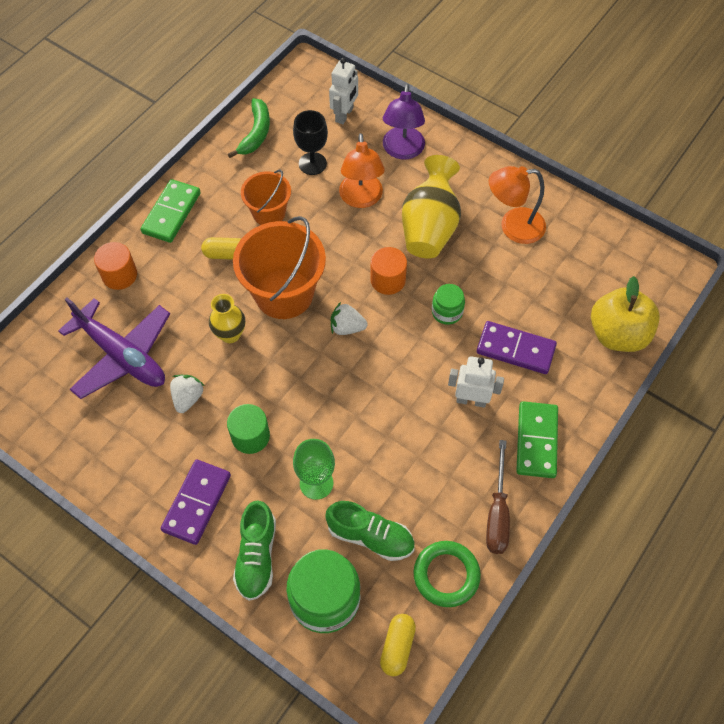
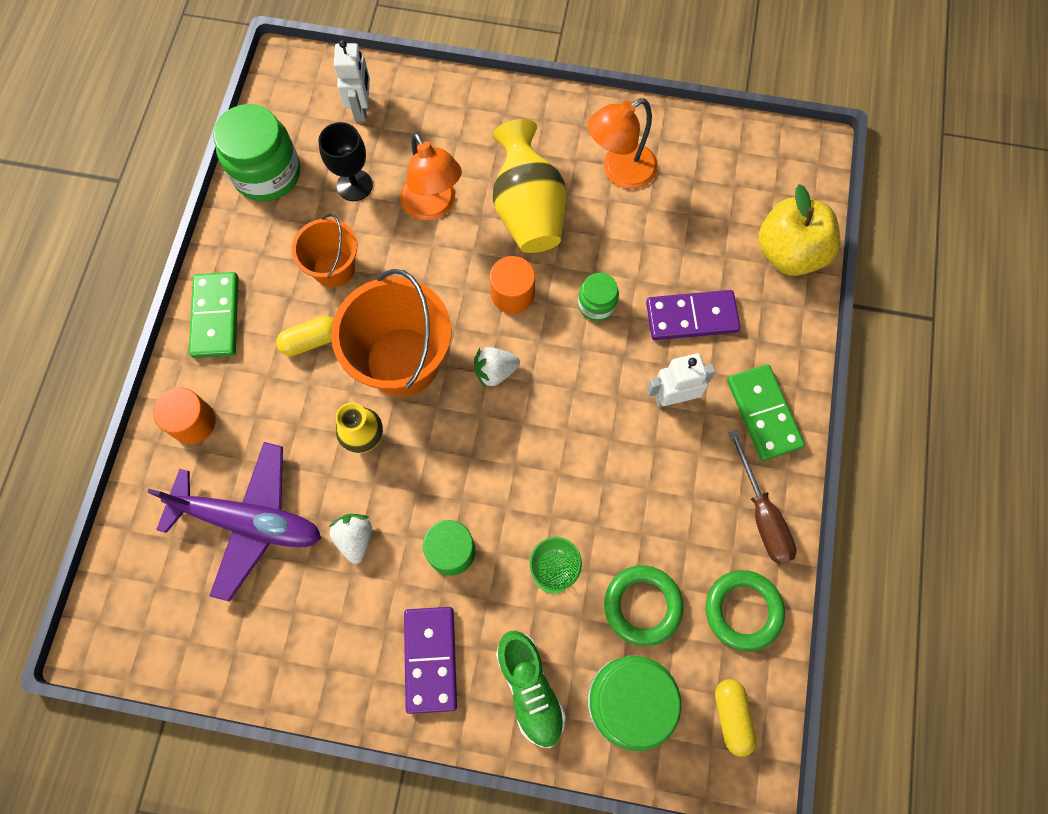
camera: 25 degrees left, 10 degrees up
green banana [228,98,270,158] -> green jar [213,104,300,201]
green shoe [325,501,415,561] -> green ring [604,565,683,646]
purple lamp [383,84,425,159] -> none

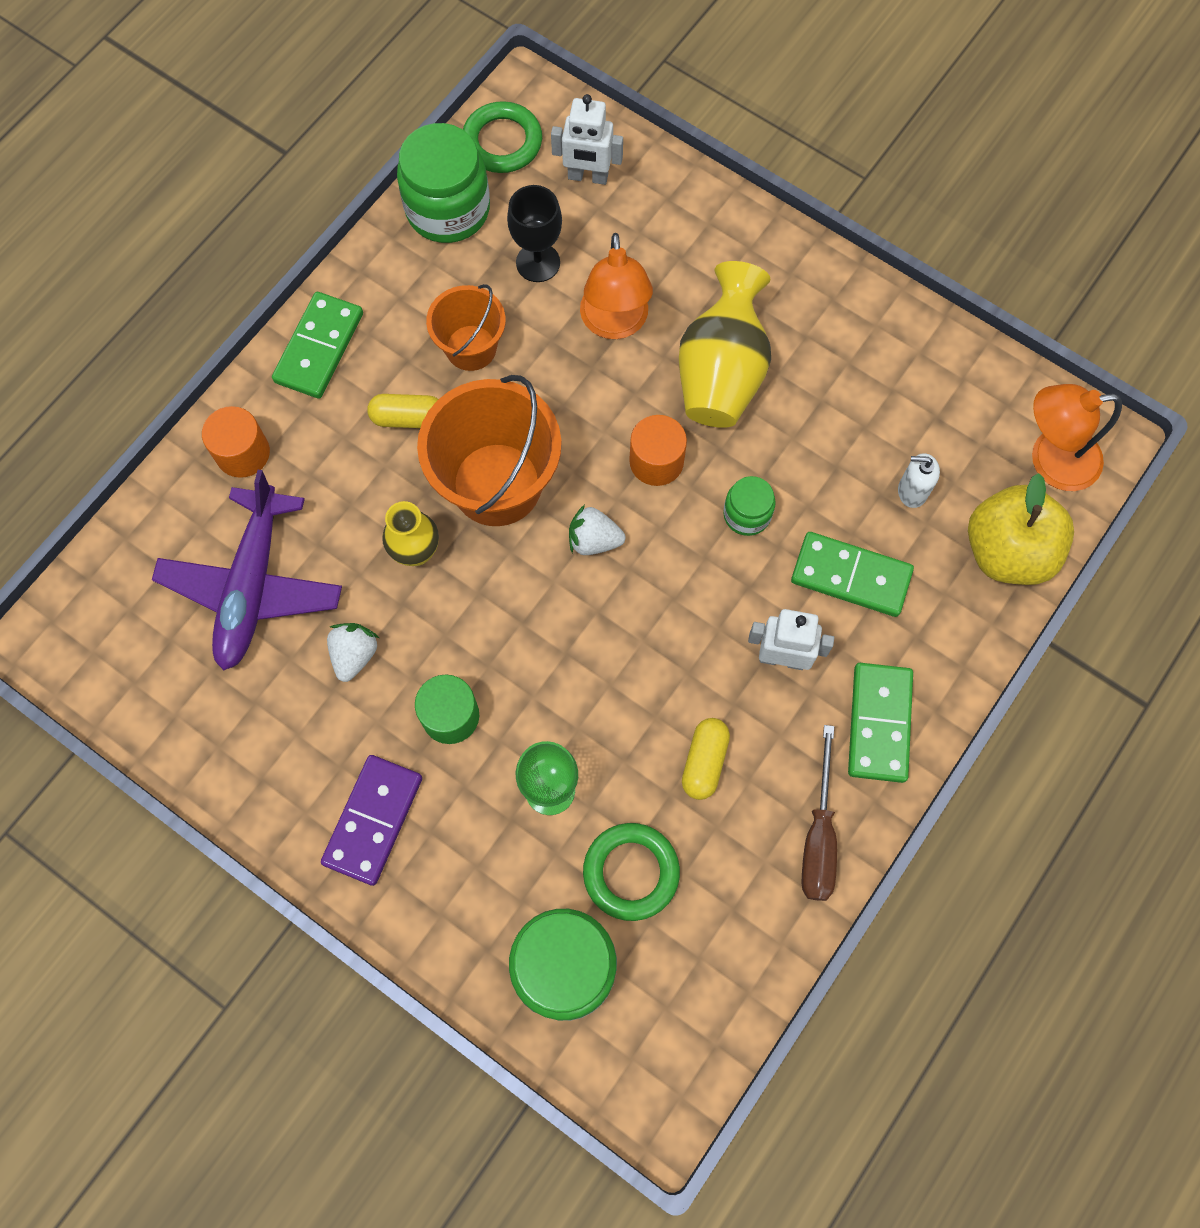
camera: 25 degrees right, 0 degrees up
purple plane [147,442,321,602] -> purple plane turned 60 degrees clockwise [152,470,342,671]
white robot [334,40,370,122] -> white robot turned 75 degrees clockwise [551,94,623,185]
green shoe [496,631,566,748] -> none
orange lamp [587,98,658,189] -> orange lamp moved to [1032,384,1122,491]
purple domino [646,290,740,340] -> green domino [791,532,914,617]
green ring [706,570,785,651] -> green ring moved to [463,101,542,173]
yellow capsule [715,679,757,757] -> yellow capsule moved to [682,718,730,800]
none -> white soap dispenser [898,453,940,508]

